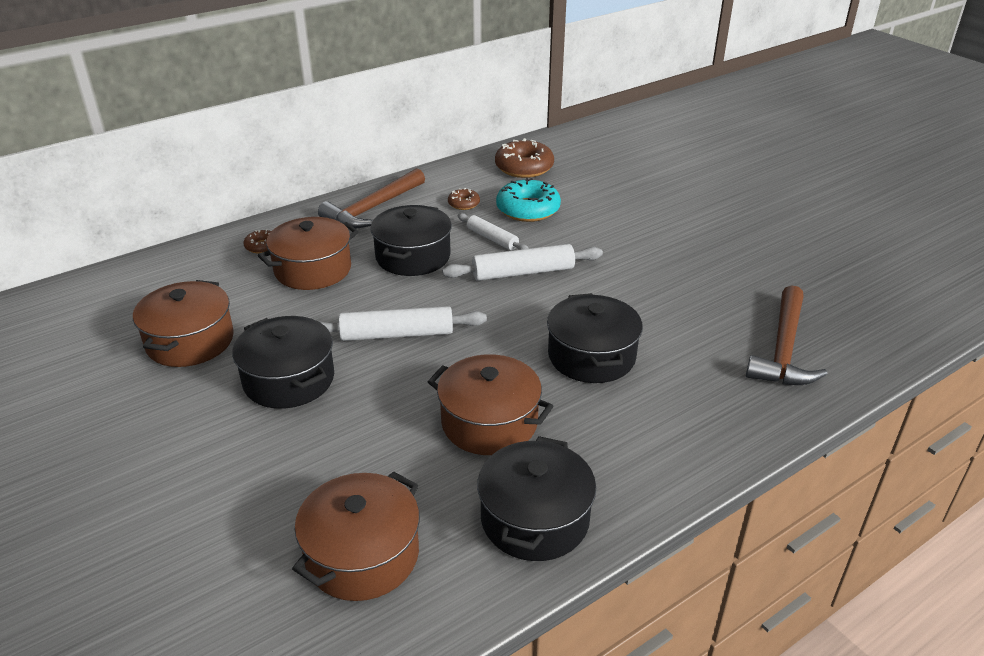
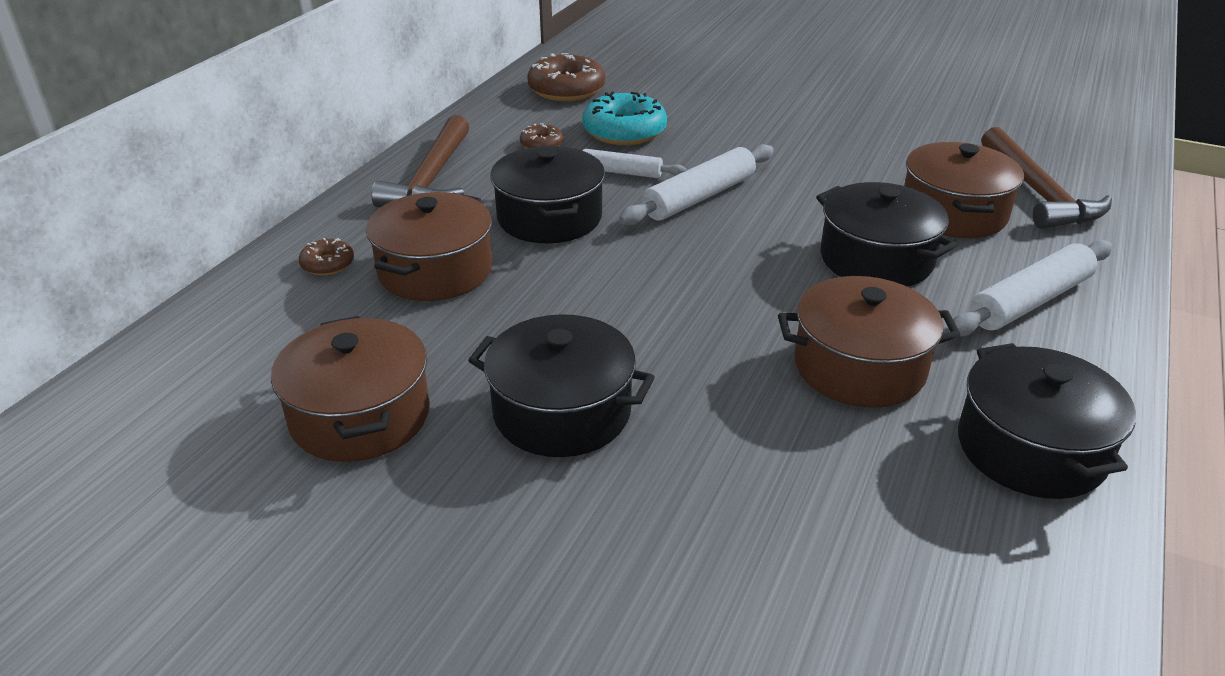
camera: 30 degrees left, 0 degrees up
brown pot [292,472,420,601] -> brown pot moved to [904,142,1024,238]
white rolling pin [318,306,487,341] -> white rolling pin moved to [949,240,1112,336]

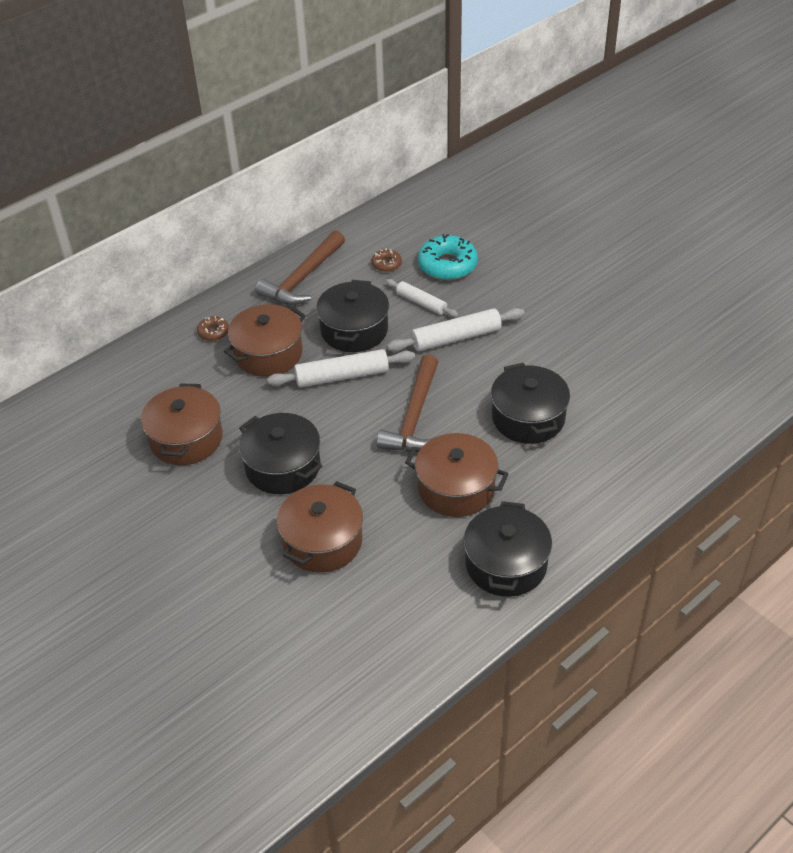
camera: 25 degrees right, 10 degrees up
brown donut [527,53,605,101] -> none
brown pot [904,142,1024,238] -> brown pot moved to [277,481,363,573]
white rolling pin [949,240,1112,336] -> white rolling pin moved to [267,349,415,387]
brown hammer [981,127,1112,229] -> brown hammer moved to [376,354,438,452]

